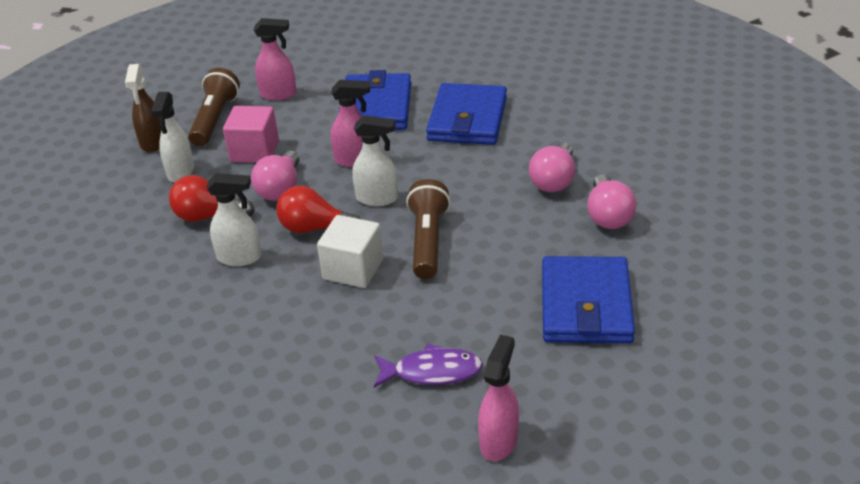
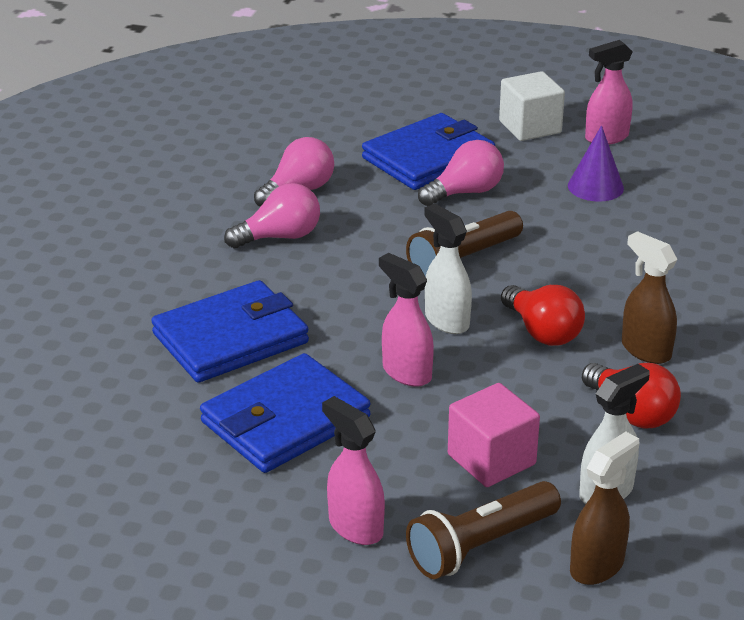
camera: 135 degrees left, 5 degrees down
white spray bottle [206,173,262,266] -> brown spray bottle [622,231,678,364]
pink light bulb [251,150,299,201] -> pink light bulb moved to [418,140,504,206]
white cube [317,215,383,288] -> white cube moved to [499,71,565,141]
purple fish [374,343,483,388] -> purple cone [568,125,624,202]

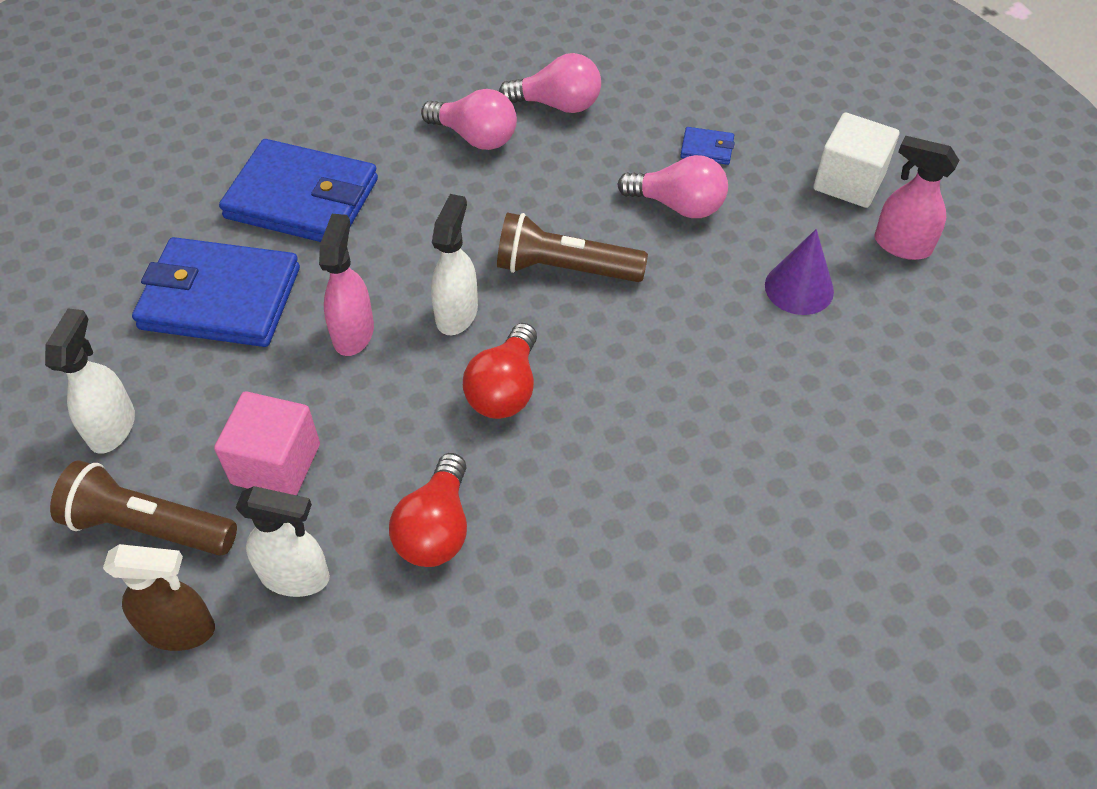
camera: 50 degrees right, 20 degrees up
pink spray bottle [322,396,385,545] -> white spray bottle [45,308,135,454]
blue wallet [362,113,495,190] -> blue wallet [680,127,735,165], size x0.40
brown spray bottle [622,231,678,364] -> none

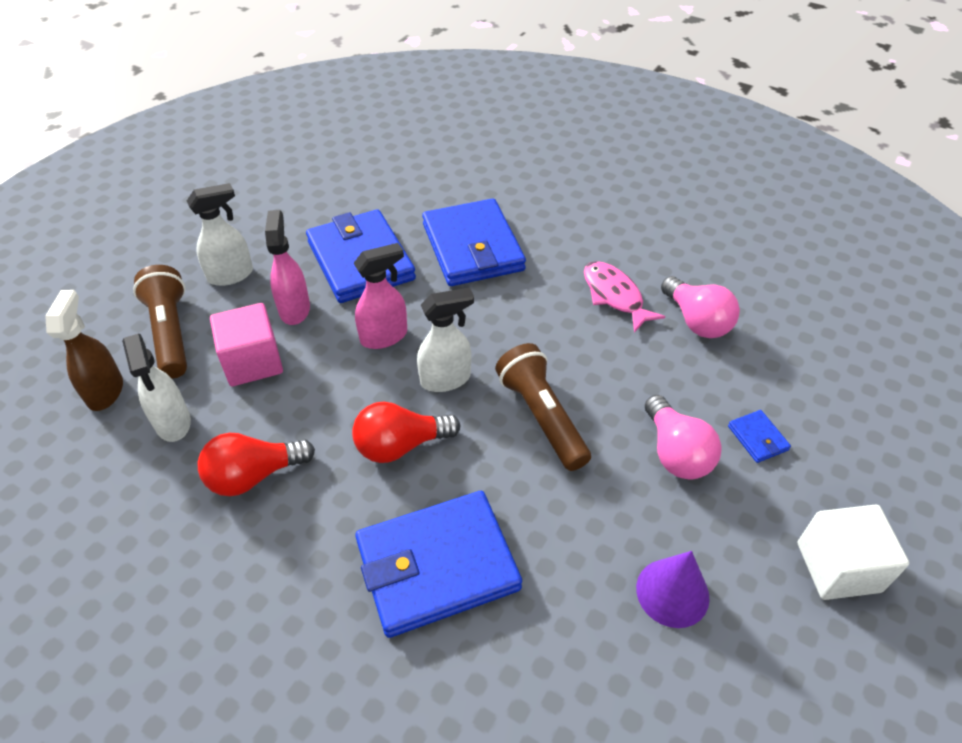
camera: 55 degrees right, 5 degrees down
brown spray bottle [103,544,215,651] -> brown spray bottle turned 150 degrees counterclockwise [45,290,123,411]
pink light bulb [421,89,517,150] -> pink fish [584,261,665,333]
pink spray bottle [874,136,959,260] -> pink spray bottle moved to [265,210,310,325]
none -> blue wallet [355,491,522,638]

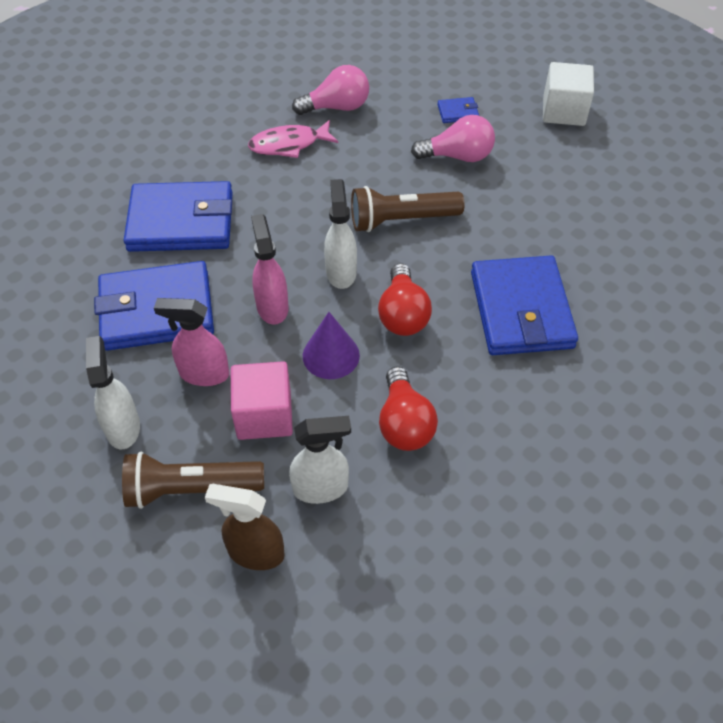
camera: 75 degrees left, 5 degrees up
purple cone [636,551,710,628] -> purple cone moved to [303,312,360,379]

